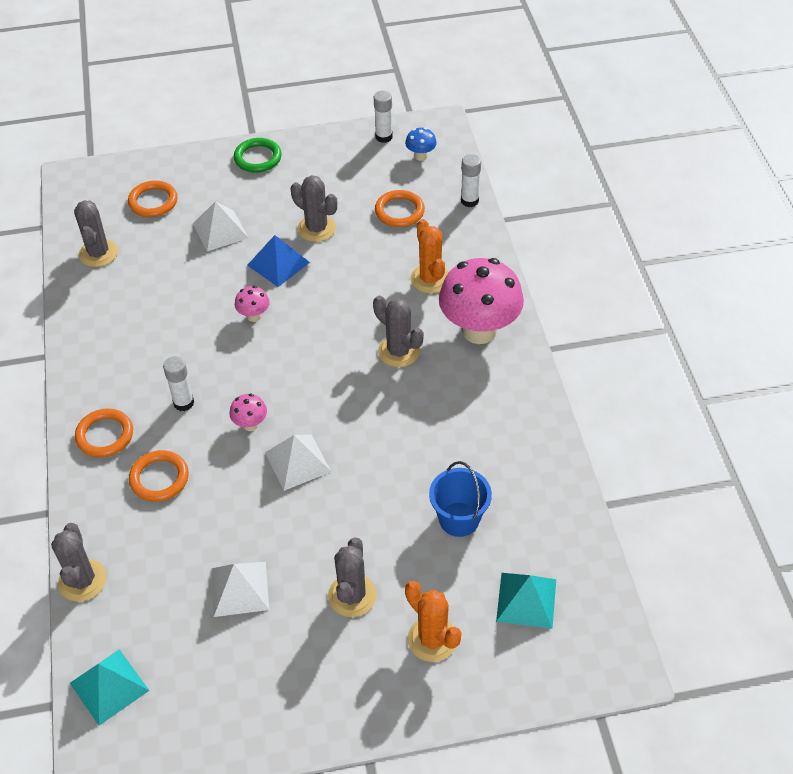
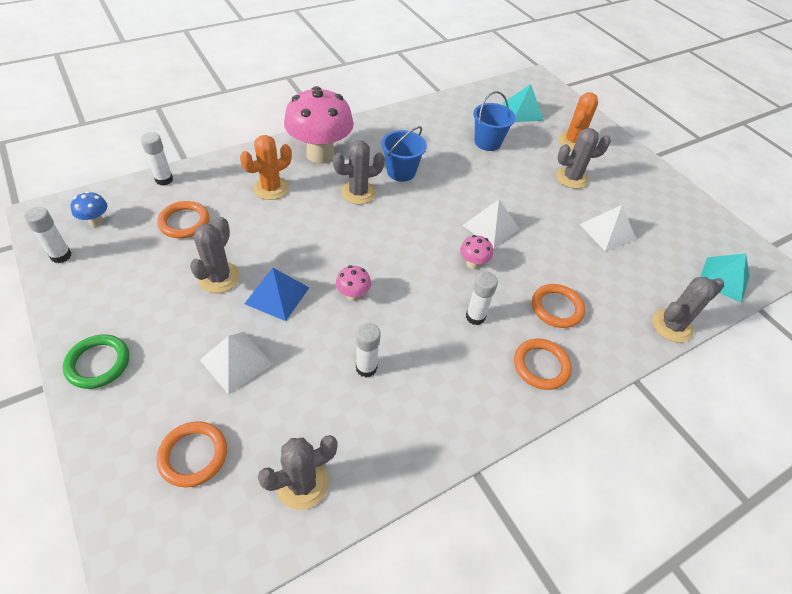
camera: 115 degrees left, 0 degrees up
grey cactus [373,296,424,367] -> grey cactus turned 45 degrees clockwise [333,140,385,204]
none -> white glue stick [356,323,381,377]
none -> blue bucket [381,126,427,182]

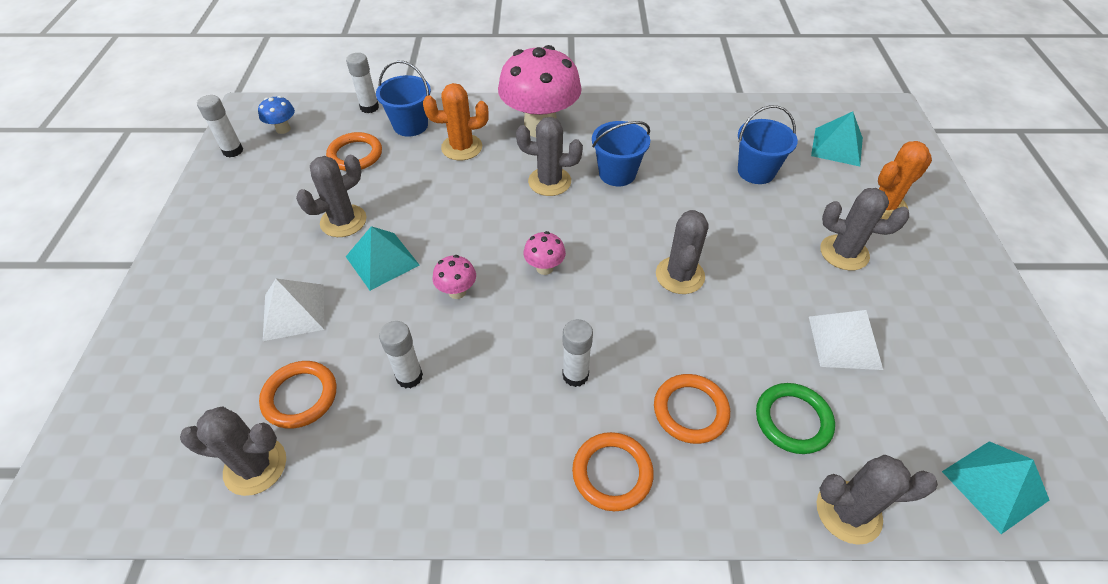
camera: 35 degrees right, 0 degrees up
green ring [63,334,129,389] -> green ring moved to [756,383,835,454]
orange ring [156,421,227,487] -> orange ring moved to [259,361,336,429]
blue pyramid [244,268,310,321] -> turquoise pyramid [346,226,419,291]
pink mushroom [460,235,493,269] -> pink mushroom moved to [523,231,566,275]
white pyramid [463,200,519,248] -> grey cactus [656,210,709,294]
none -> blue bucket [376,61,431,137]

